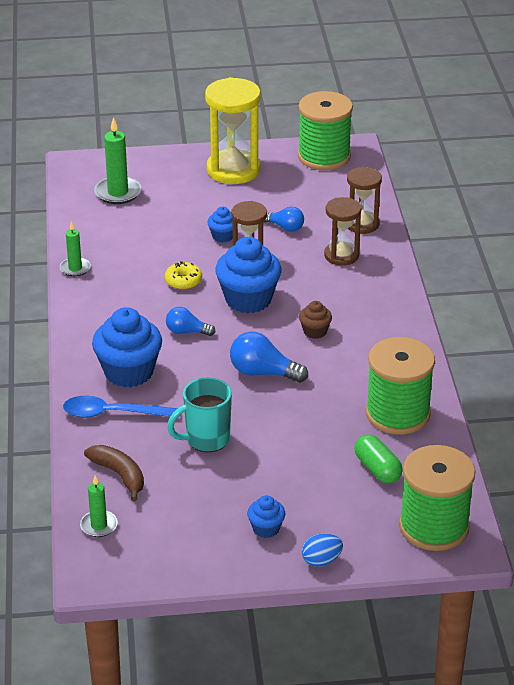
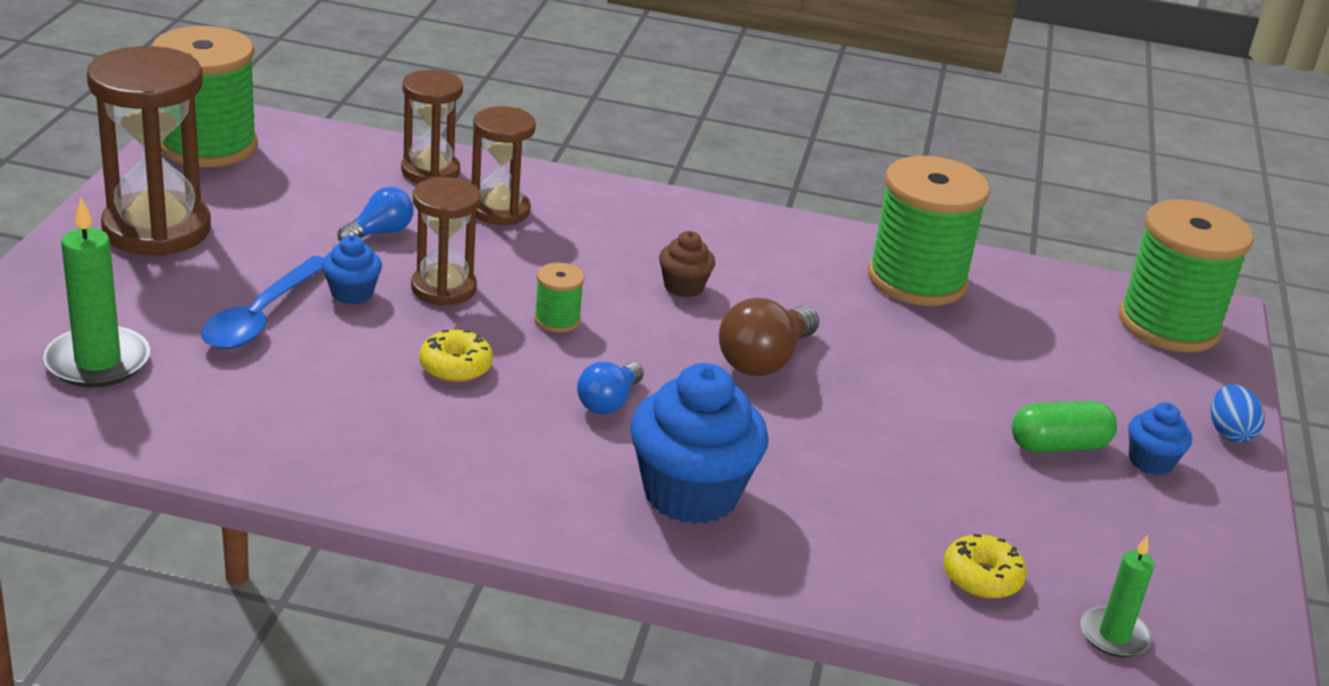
camera: 75 degrees left, 5 degrees down
green candle [60,221,91,277] -> none
blue spoon [63,396,179,418] -> blue spoon moved to [201,256,324,349]
brown banana [84,445,144,501] -> yellow donut [944,534,1027,599]
turquoise mug [167,377,232,452] -> none
yellow hourglass [205,77,261,184] -> brown hourglass [87,46,211,256]
blue cupcake [215,237,281,313] -> green spool [534,263,585,332]
blue light bulb [230,331,308,383] -> brown light bulb [719,298,819,376]
green capsule [354,434,403,483] -> green capsule moved to [1012,401,1117,453]

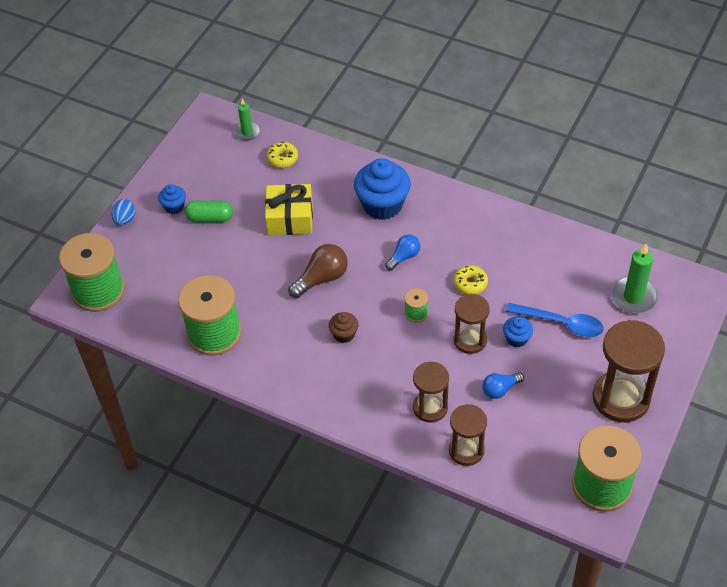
camera: 160 degrees left, 20 degrees up
blue spoon [201,256,324,349] -> blue spoon turned 75 degrees clockwise [506,303,604,337]
none -> yellow gift [265,184,313,235]

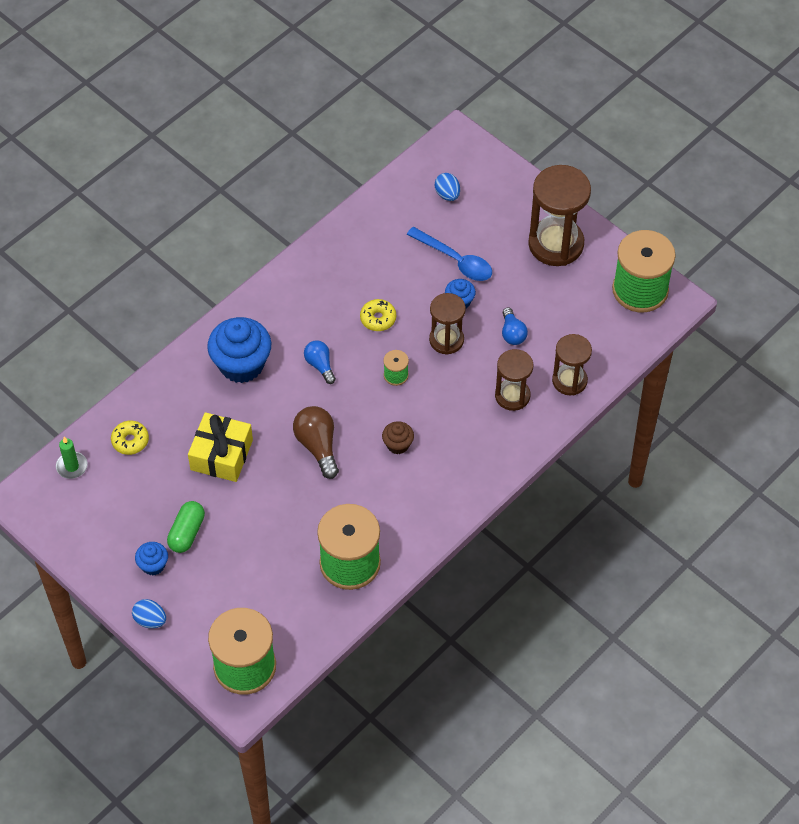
camera: 75 degrees left, 5 degrees up
blue spoon [506,303,604,337] -> blue spoon turned 90 degrees clockwise [406,227,492,281]
green candle [611,244,658,314] -> blue egg [435,173,460,201]

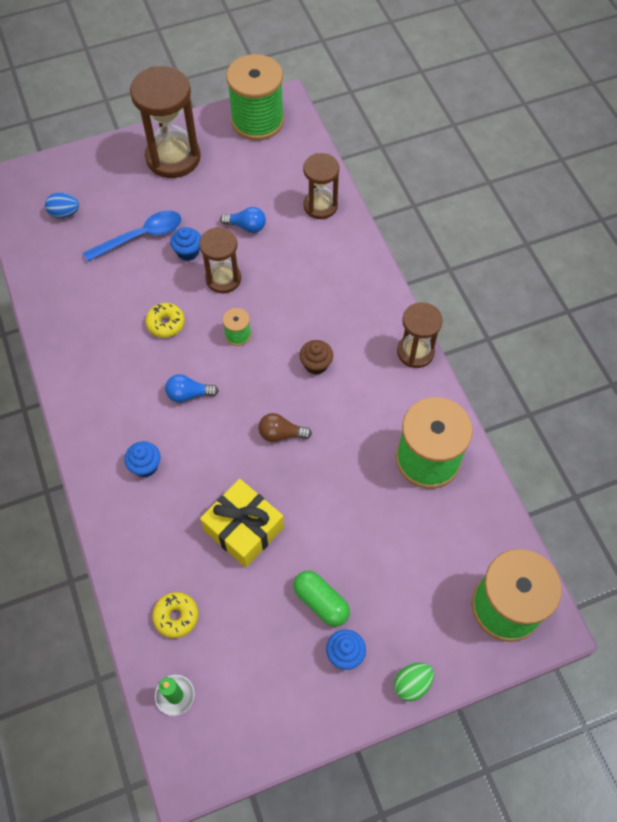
camera: 65 degrees left, 5 degrees up
blue egg [132,599,166,628] -> green egg [394,663,434,702]
blue cupcake [207,317,271,383] -> blue cupcake [124,441,161,477], size x0.49
brown light bulb [293,406,339,479] -> brown light bulb [258,413,312,442], size x0.64
brown hourglass [495,349,533,411] -> brown hourglass moved to [397,302,443,368]

